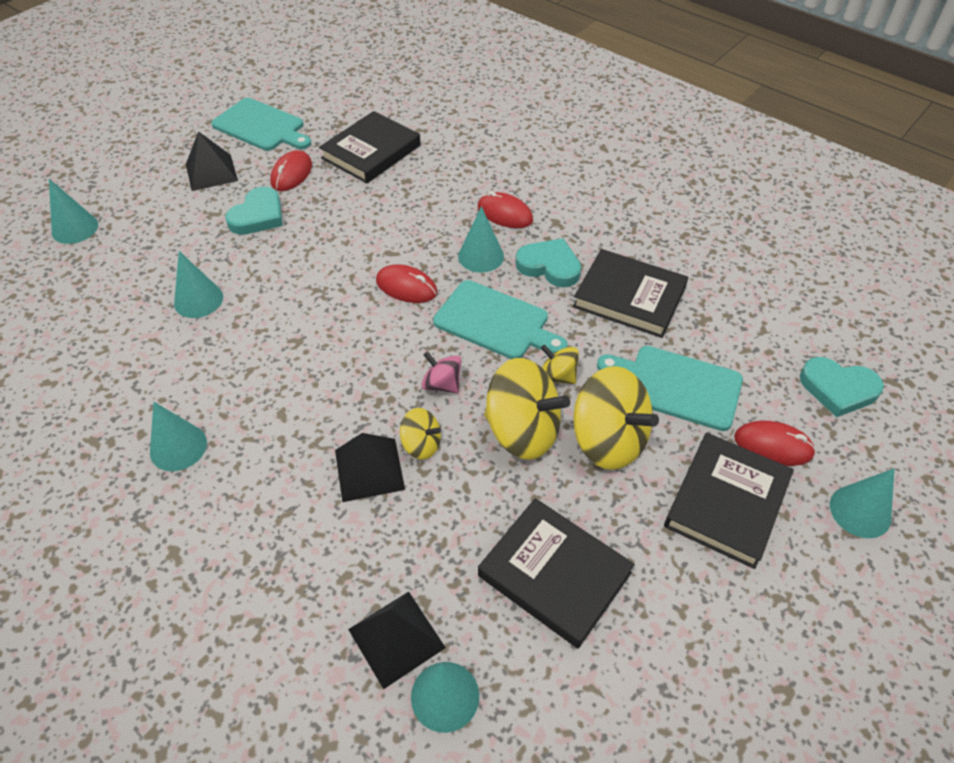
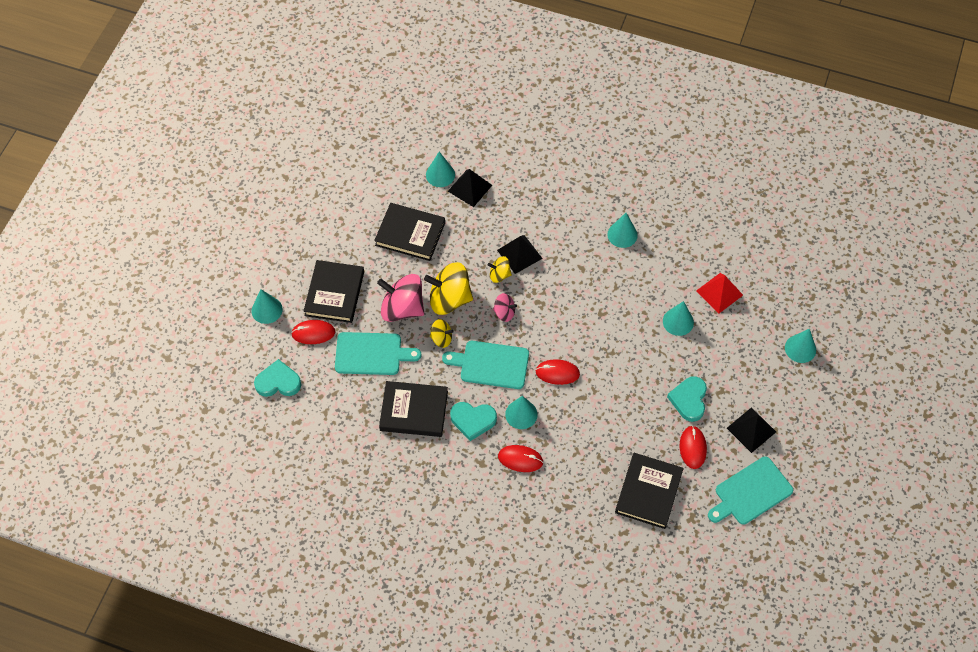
camera: 160 degrees right, 10 degrees up
turquoise cutting board [211,98,311,151] -> turquoise cutting board turned 45 degrees counterclockwise [708,456,793,525]
yellow spinning top [573,366,659,470] -> pink spinning top [377,274,424,322]
none -> red pyramid [696,273,743,313]

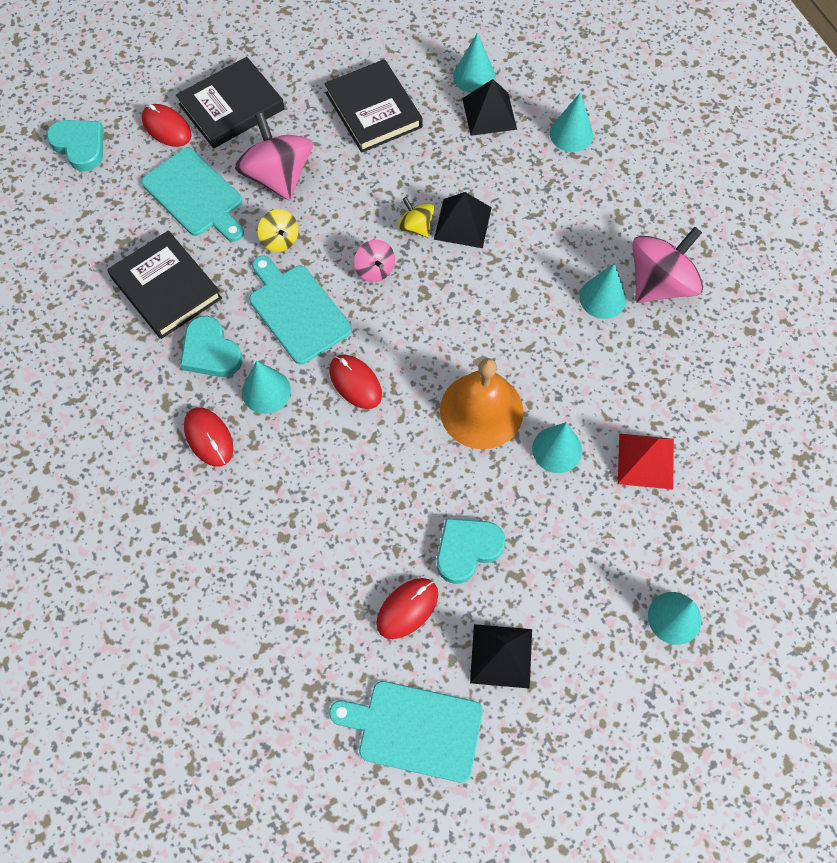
camera: 45 degrees right, 5 degrees up
turquoise cone [252,289,283,324] -> turquoise cone moved to [550,93,593,152]
yellow spinning top [424,262,473,315] -> none
black book [615,453,684,529] -> none
none -> orange bell [440,358,524,449]
none -> pink spinning top [633,227,703,303]

